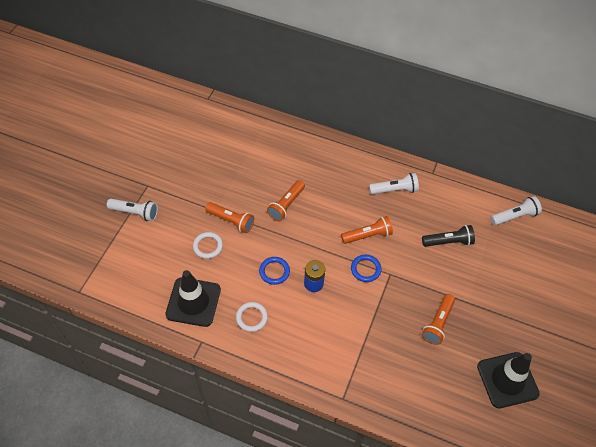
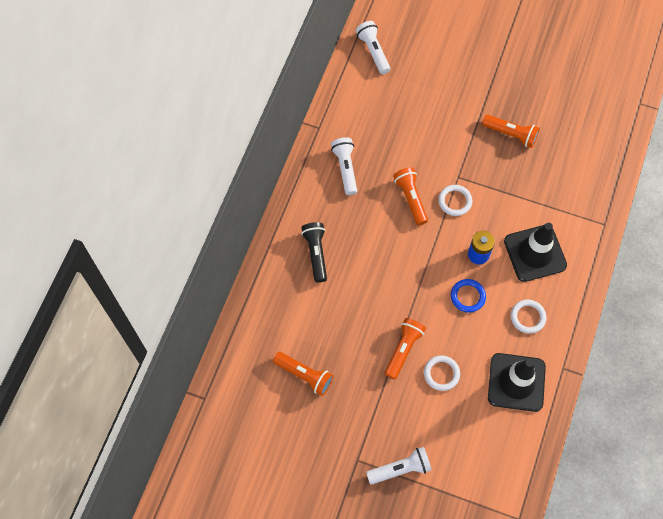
camera: 90 degrees left, 10 degrees up
white flashlight [107,199,158,221] -> white flashlight turned 60 degrees clockwise [366,447,432,485]
orange flashlight [267,180,305,221] -> orange flashlight moved to [273,352,333,396]
blue ring [351,254,381,282] -> white ring [438,185,472,216]
black flashlight [422,225,475,247] -> black flashlight moved to [301,222,327,283]
black traffic cone [477,352,540,409] -> black traffic cone moved to [504,223,567,282]

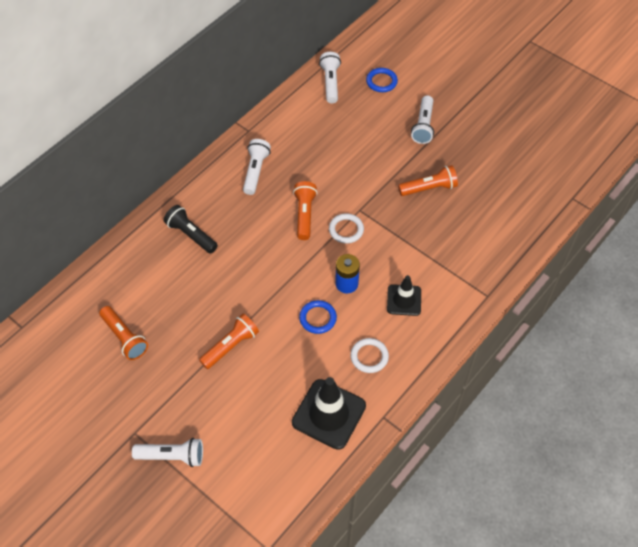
camera: 20 degrees right, 10 degrees down
black flashlight [301,222,327,283] -> black flashlight turned 60 degrees counterclockwise [164,205,218,254]
white ring [424,355,460,391] -> none
orange flashlight [482,114,540,148] -> orange flashlight turned 60 degrees counterclockwise [398,165,458,196]
black traffic cone [504,223,567,282] -> black traffic cone [387,275,421,316], size x0.61
none -> blue ring [366,68,398,92]
none -> white flashlight [411,95,434,144]

